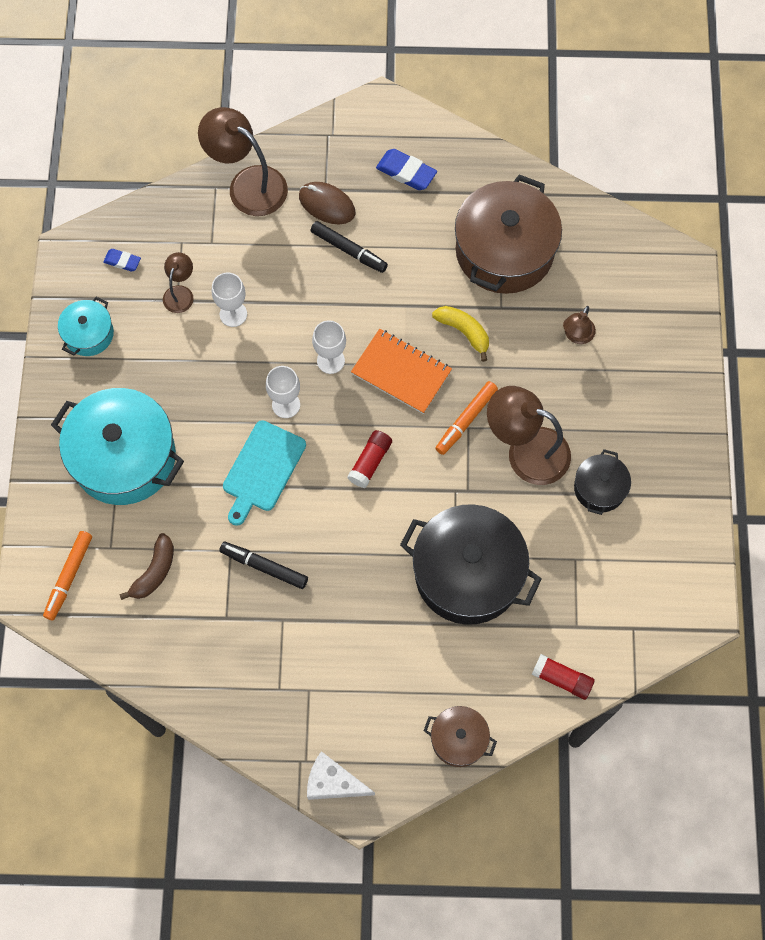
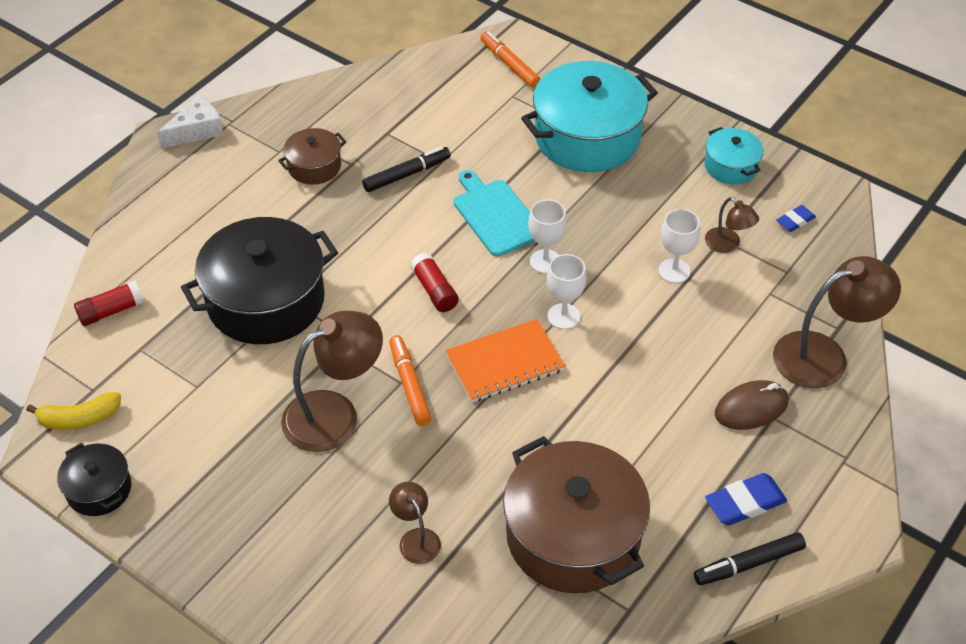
camera: 125 degrees right, 20 degrees down
brown banana [119,533,174,600] -> none
black marker [310,221,388,273] -> black marker moved to [694,532,806,585]
brown pot [424,706,497,767] -> brown pot moved to [278,128,347,185]
yellow banana [432,306,489,362] -> yellow banana moved to [26,392,121,430]
black pot [574,449,631,515] -> black pot moved to [57,443,131,516]

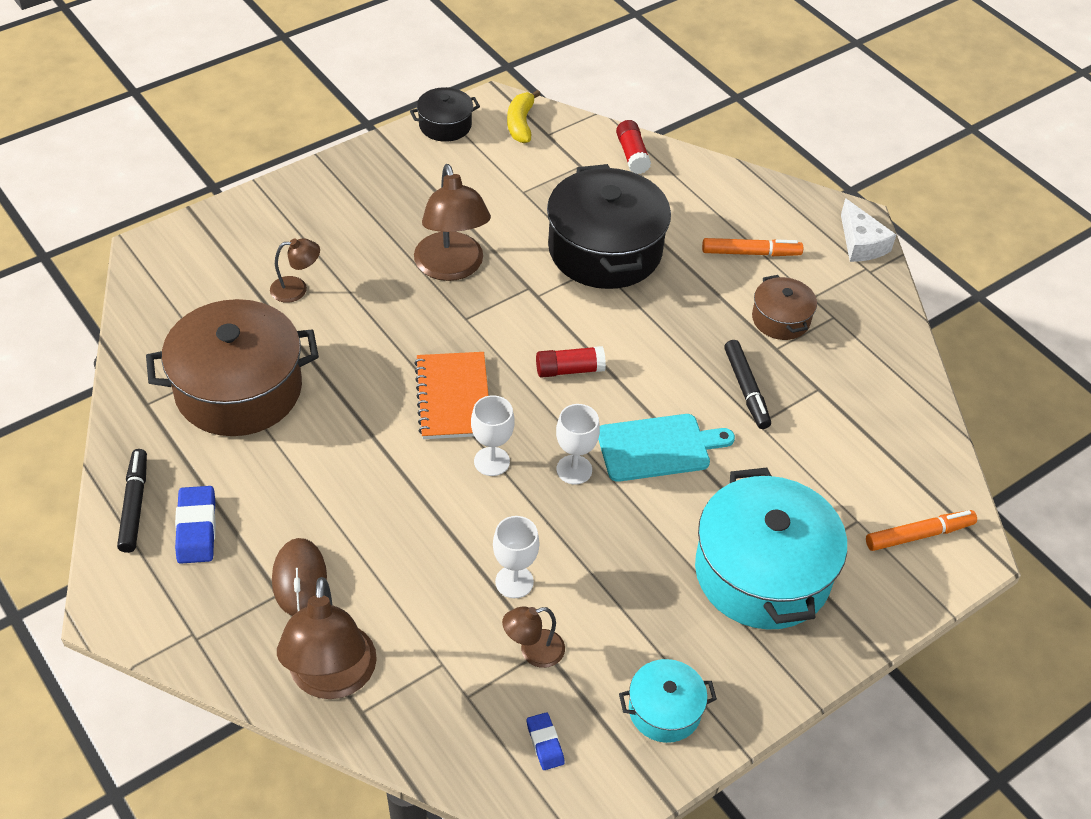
camera: 105 degrees right, 0 degrees up
orange marker [389,335,431,426] -> orange marker moved to [702,238,803,256]

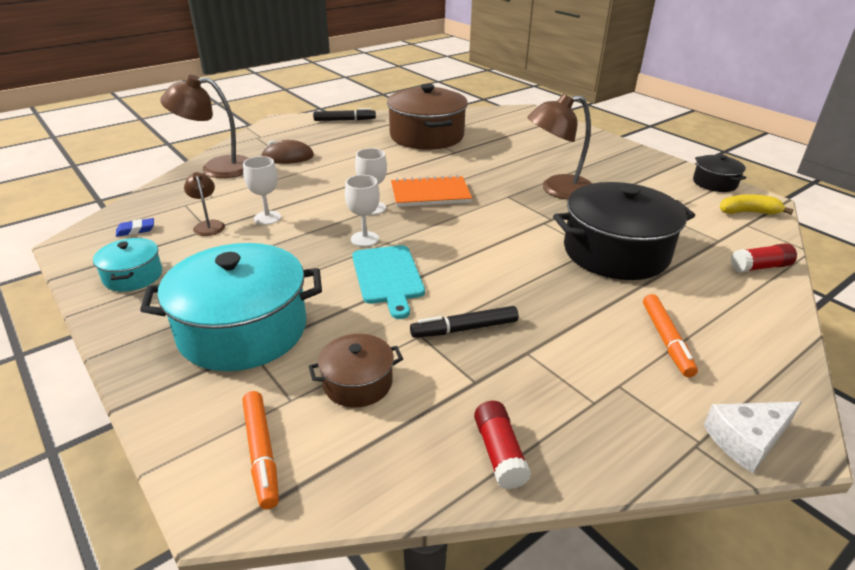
camera: 90 degrees right, 15 degrees down
blue eraser [175,486,216,564] -> none
brown lamp [270,238,320,303] -> none
red glue stick [536,346,606,378] -> red glue stick moved to [474,401,531,490]
brown pot [752,275,817,340] -> brown pot moved to [308,334,403,407]

